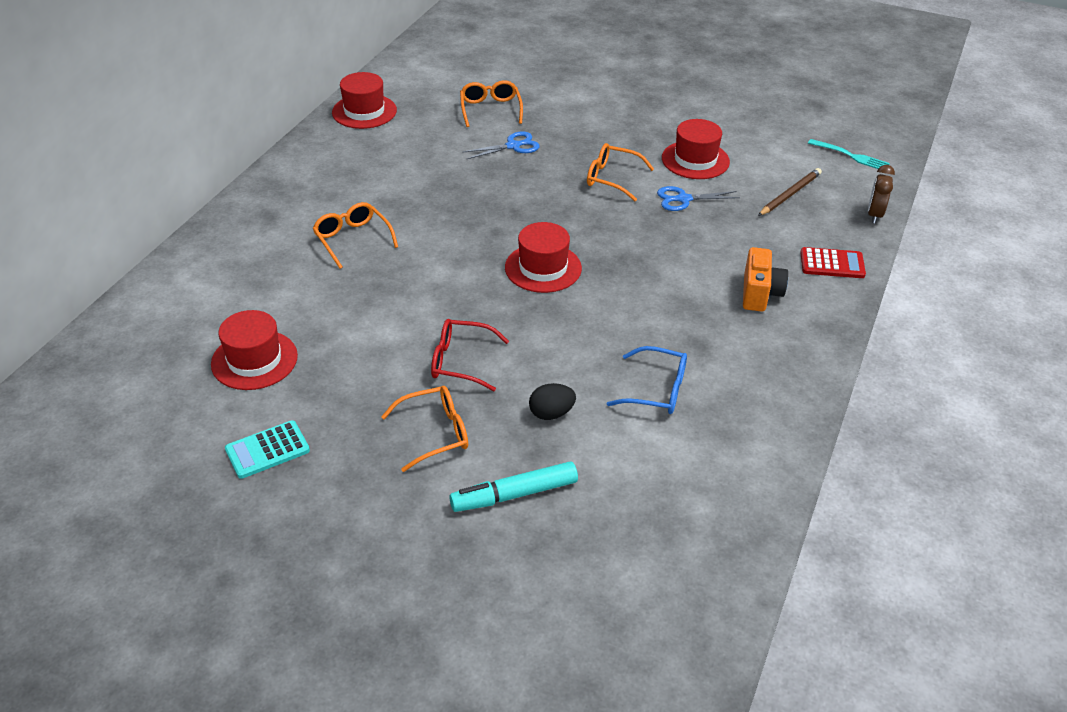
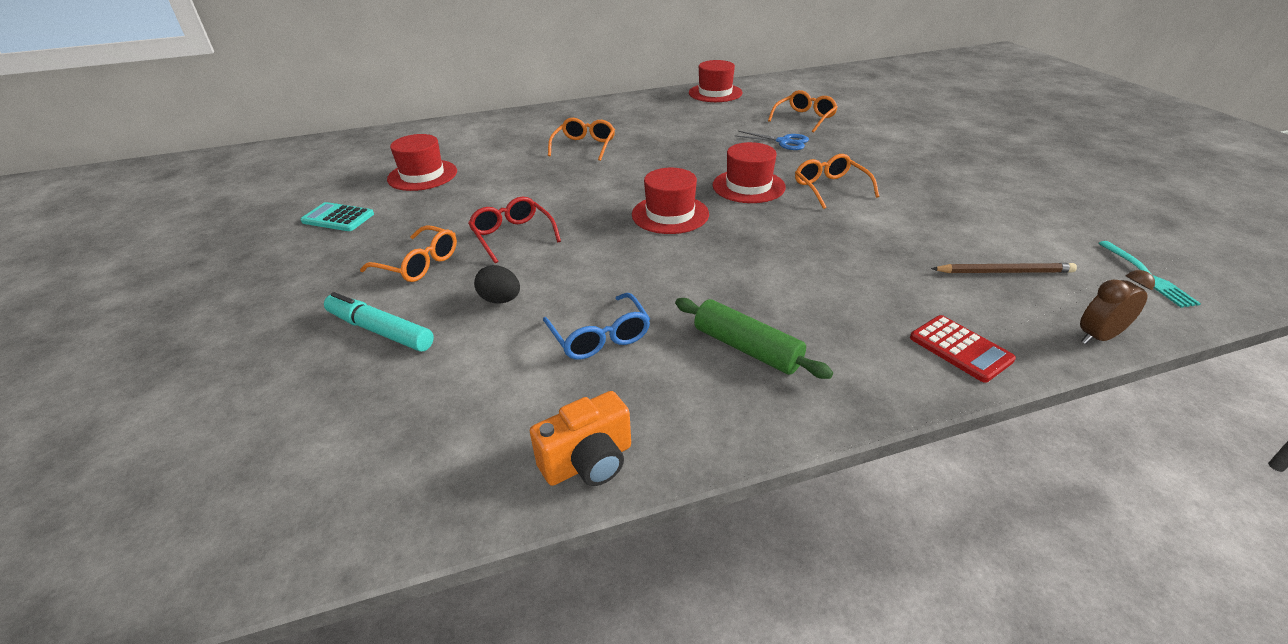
camera: 50 degrees right, 5 degrees down
blue scissors [657,186,740,211] -> none
red hat [662,119,730,179] -> red hat moved to [713,142,786,203]
orange camera [743,247,788,312] -> orange camera moved to [530,391,631,486]
none -> green rolling pin [675,298,833,379]

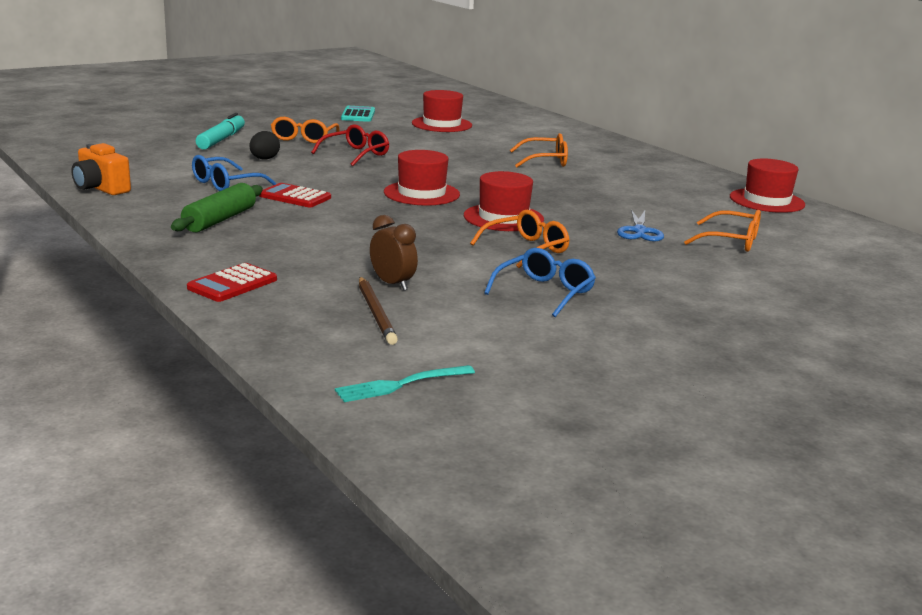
camera: 70 degrees right, 15 degrees down
brown clock [1080,270,1155,344] -> brown clock moved to [370,215,418,290]
none -> red calculator [259,183,331,207]
none -> blue glasses [484,248,596,317]

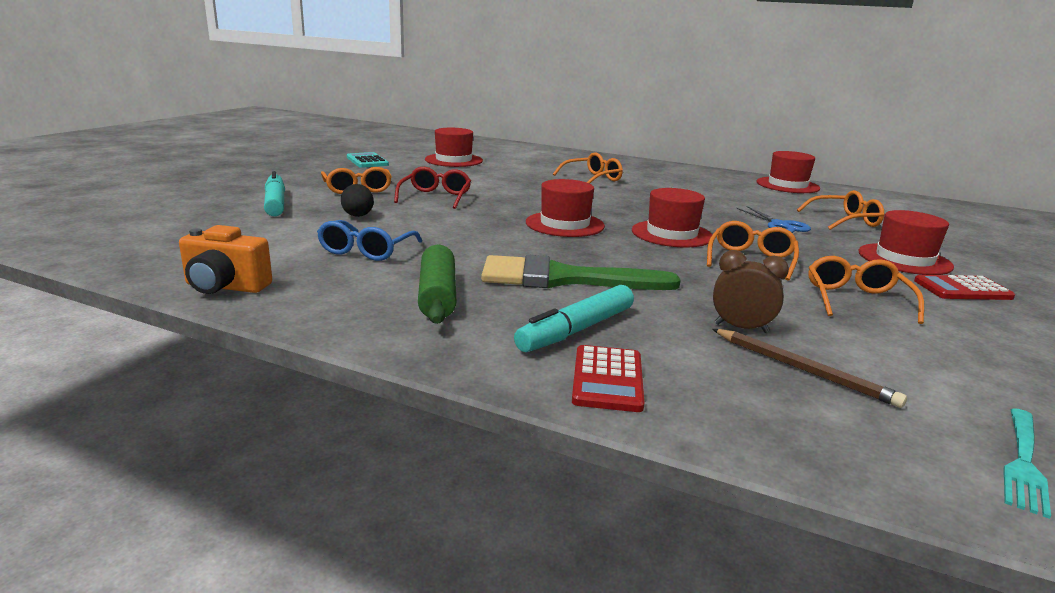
camera: 30 degrees left, 0 degrees up
red calculator [259,183,331,207] -> red calculator moved to [914,275,1015,300]
blue glasses [484,248,596,317] -> orange glasses [808,256,924,324]
none -> green brush [481,255,680,290]
none -> turquoise marker [514,285,634,352]
none -> red hat [858,210,954,275]

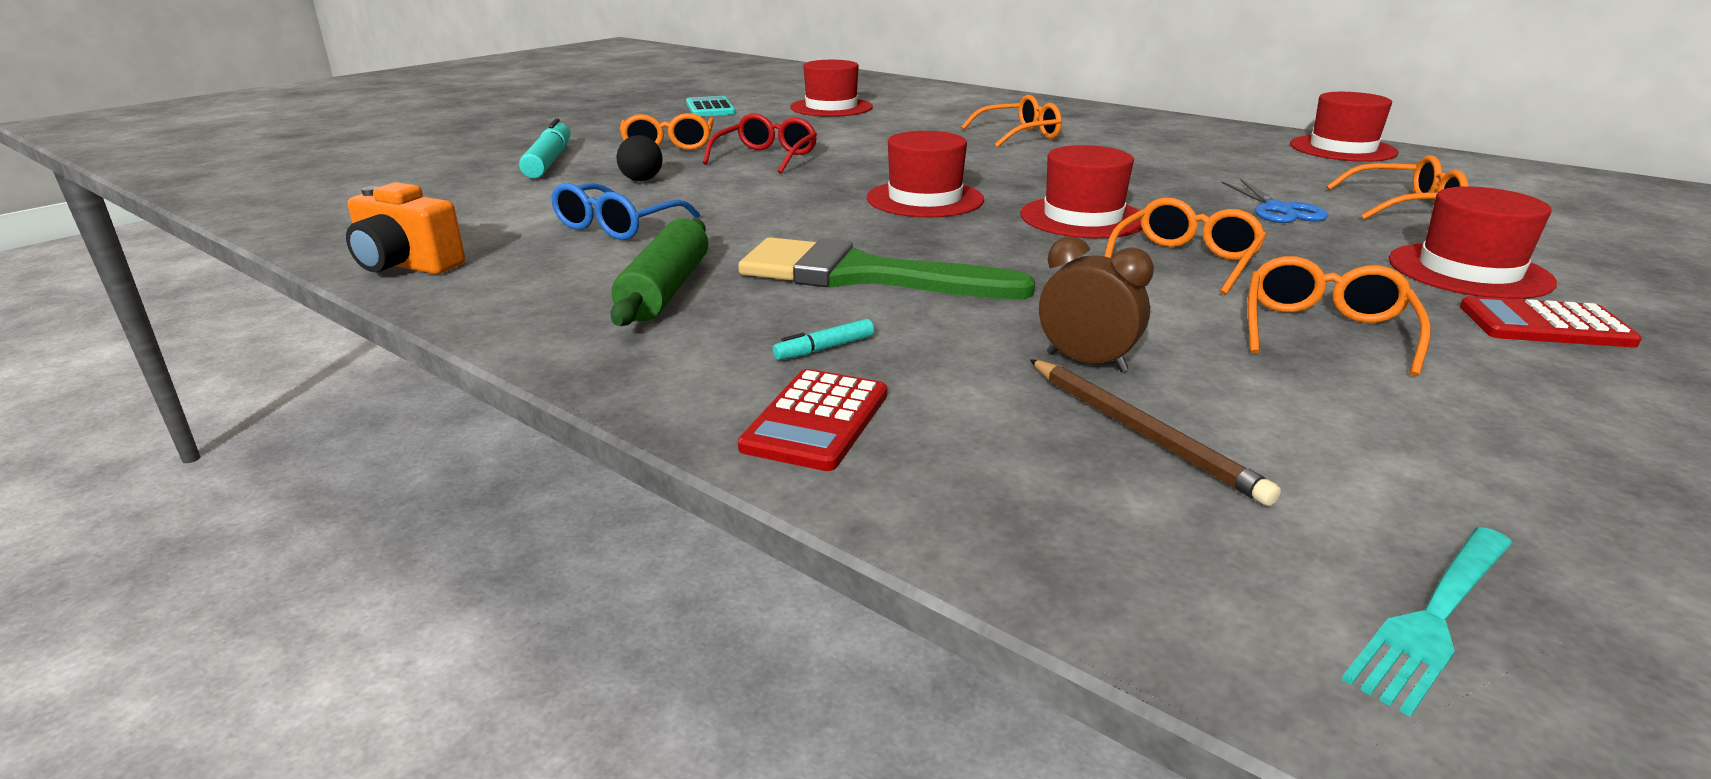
camera: 15 degrees right, 5 degrees up
turquoise marker [514,285,634,352] -> turquoise marker [773,319,874,360], size x0.46

